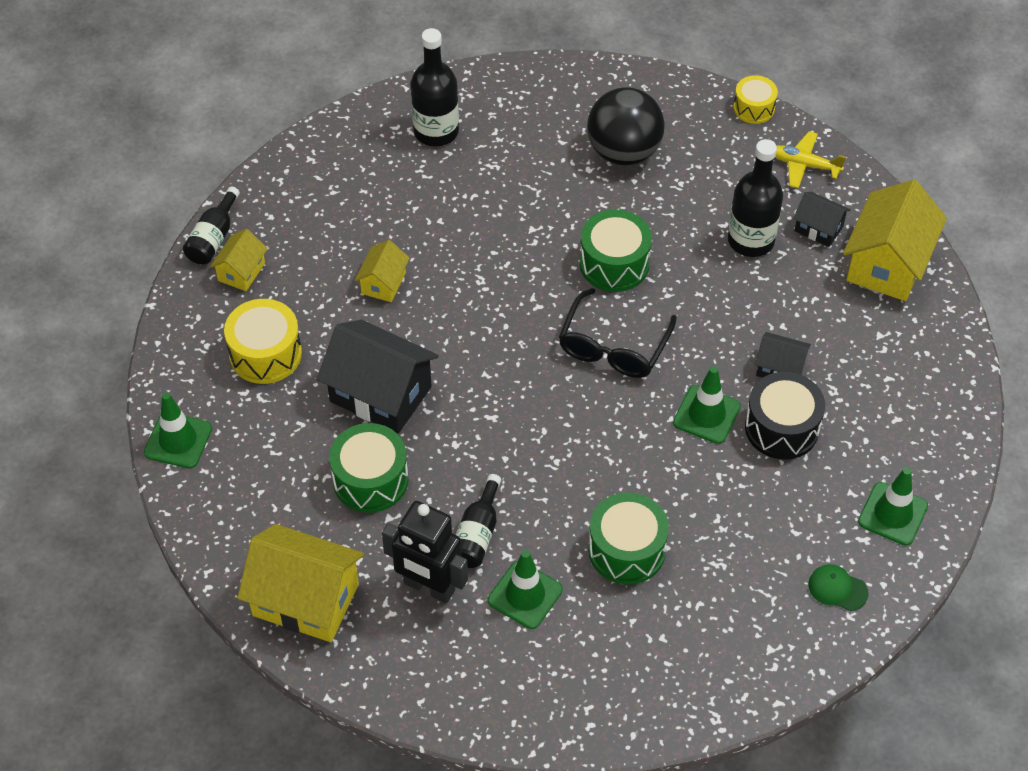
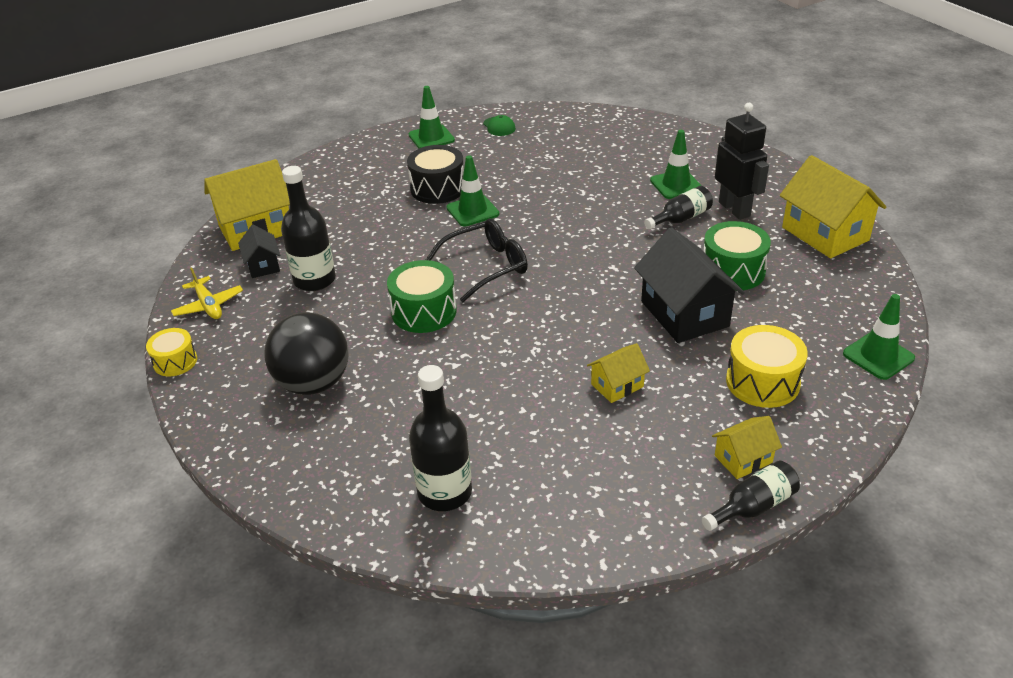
camera: 140 degrees left, 15 degrees down
green drum [588,492,669,584] -> none
black house [755,332,811,378] -> none

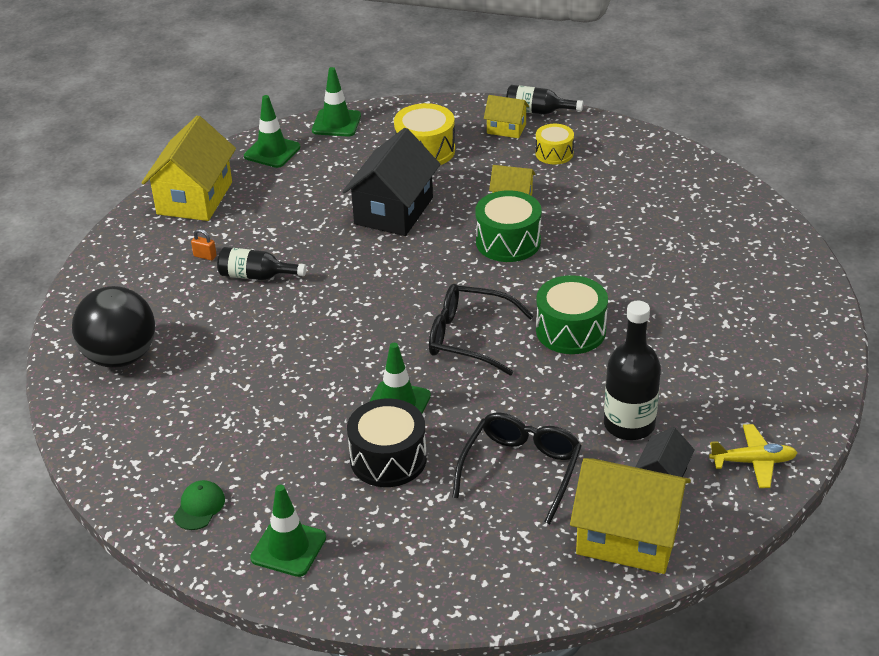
camera: 135 degrees left, 0 degrees up
yellow drum [146,328,197,377] -> yellow drum moved to [535,124,574,164]
yellow plane [171,267,243,319] -> yellow plane turned 75 degrees clockwise [709,424,797,488]
black ball [264,312,349,395] -> black ball moved to [72,286,155,368]
black bottle [409,365,472,511] -> none
green traffic cone [650,130,702,199] -> green traffic cone moved to [244,95,301,168]
green drum [704,221,771,291] -> green drum moved to [476,190,542,262]
black robot [715,103,769,220] -> orange padlock [191,229,217,260]
none -> black glasses [452,413,582,525]

